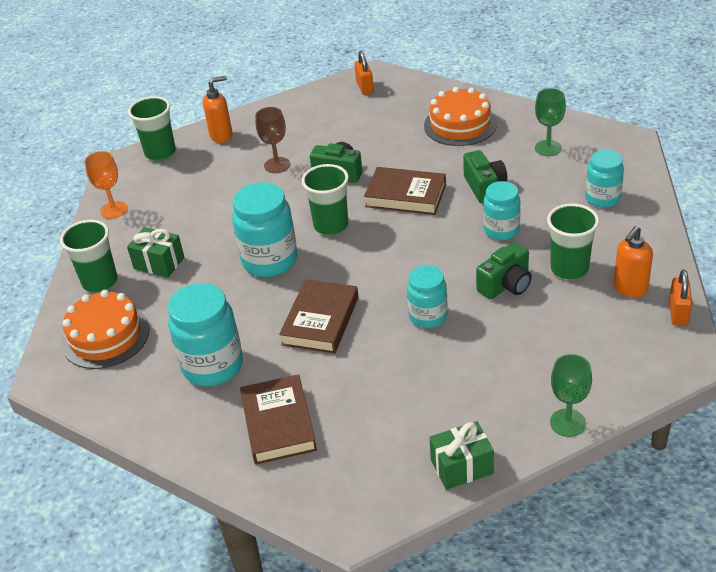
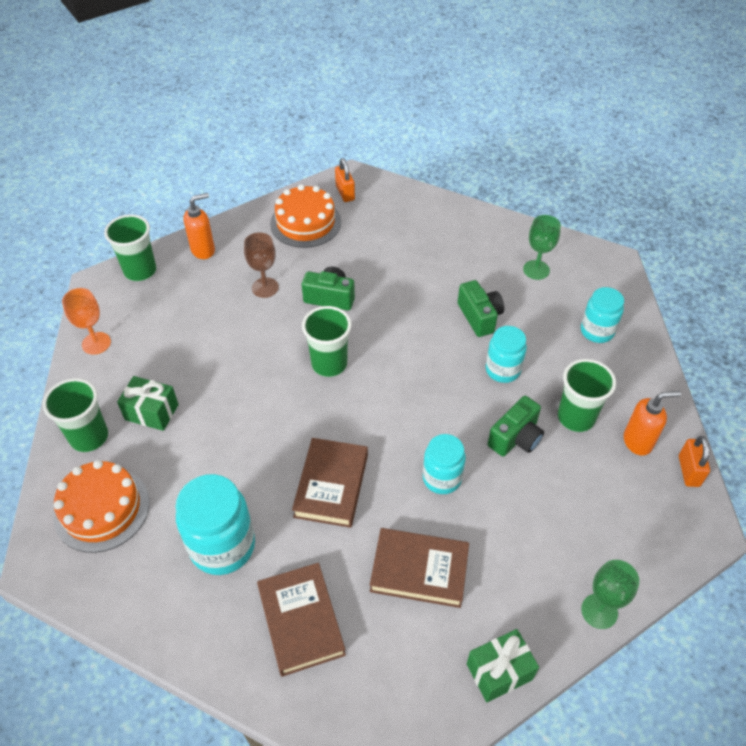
camera: 10 degrees left, 10 degrees up
turquoise jar [232,182,297,277] -> none
brown book [364,167,446,215] -> brown book moved to [370,528,469,608]
orange cake [424,87,497,146] -> orange cake moved to [270,184,341,248]
orange soap dispenser [613,226,653,298] -> orange soap dispenser turned 135 degrees counterclockwise [624,391,681,456]

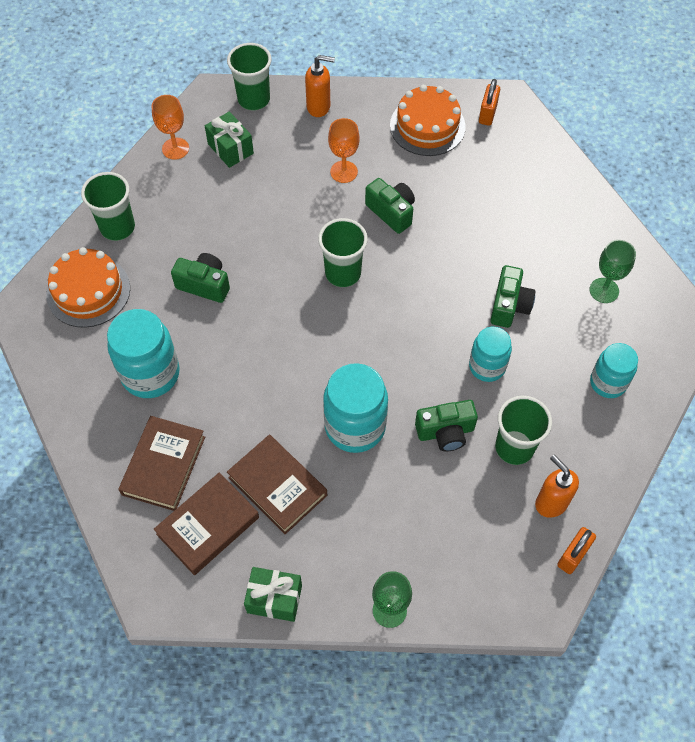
camera: 35 degrees right, 10 degrees up
green gift [117,376,179,431] -> green gift moved to [205,112,254,168]
brown goblet [244,232,279,298] -> orange goblet [328,118,360,183]
brown book [292,438,368,528] -> brown book moved to [154,473,259,575]
turquoise jar [423,434,466,494] -> turquoise jar [323,363,388,453], size x1.59
orange soap dispenser [624,391,681,456] -> orange soap dispenser turned 150 degrees counterclockwise [535,455,579,518]
none -> green camera [171,253,230,303]

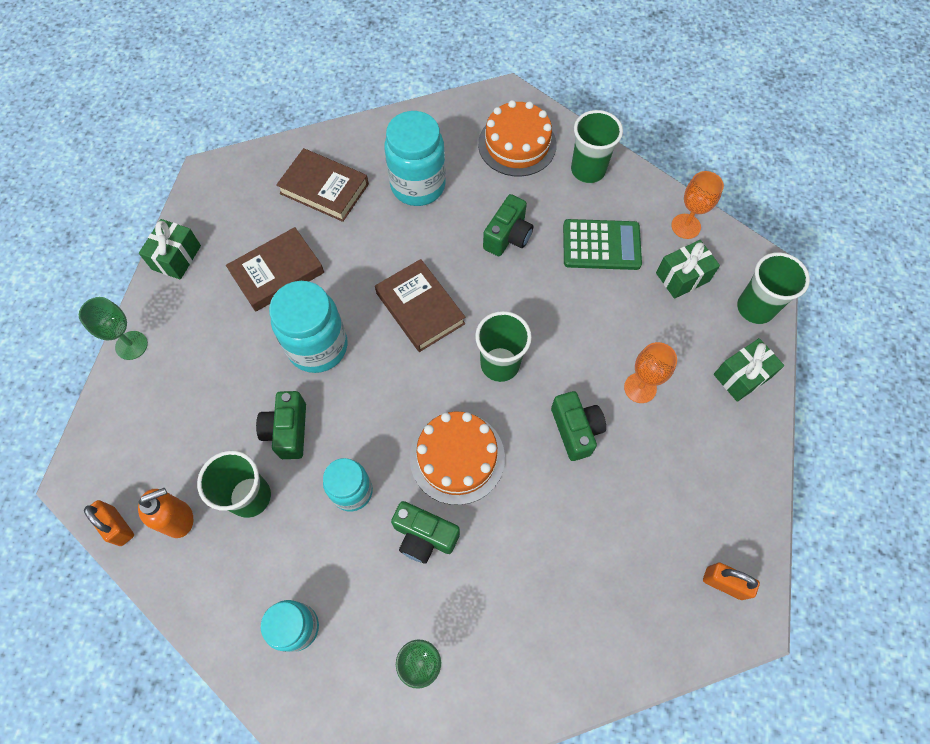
camera: 100 degrees right, 5 degrees up
brown book [154,473,259,575] -> brown book moved to [375,259,465,352]
orange soap dispenser [305,55,335,117] -> green gift [714,338,784,402]
green camera [365,178,415,234] -> green camera turned 75 degrees counterclockwise [551,391,606,461]
orange cake [390,85,466,156] -> orange cake moved to [410,411,505,505]
none -> green calculator [563,219,642,270]

